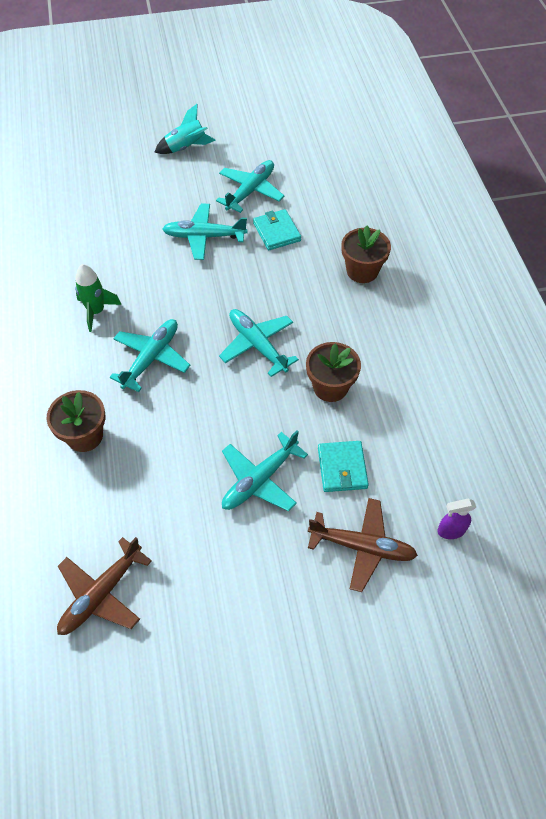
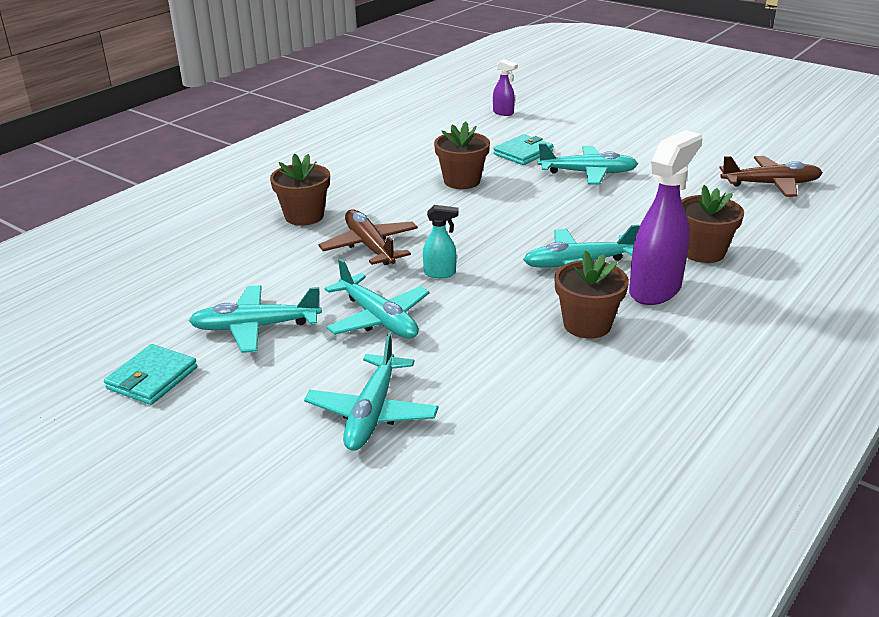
camera: 130 degrees left, 25 degrees down
green rocket [75,264,122,332] -> brown flower pot [555,251,629,339]
turquoise rocket [154,104,216,154] -> none
turquoise plane [219,309,299,377] -> turquoise plane moved to [304,332,438,451]
turquoise wallet [253,209,301,250] -> turquoise wallet moved to [104,344,197,405]
brown plane [308,498,418,592] -> brown plane moved to [318,209,418,265]
none -> turquoise spray bottle [423,205,459,278]
none -> purple spray bottle [629,130,703,305]

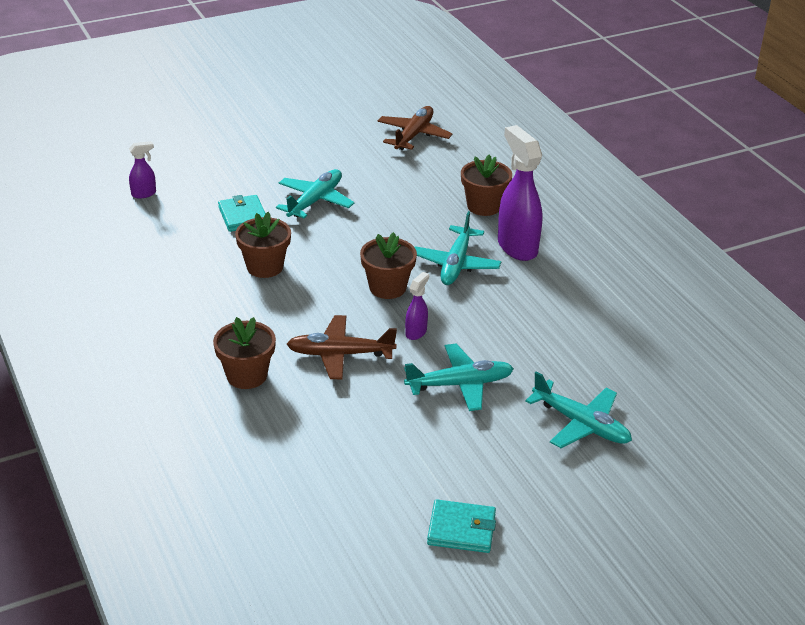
camera: 65 degrees left, 5 degrees up
turquoise wallet [104,344,197,405] -> turquoise wallet turned 45 degrees counterclockwise [427,499,496,553]
turquoise plane [189,285,322,353] -> none
turquoise spray bottle [423,205,459,278] -> purple spray bottle [405,272,429,340]
brown flower pot [555,251,629,339] -> brown flower pot moved to [360,232,417,299]

